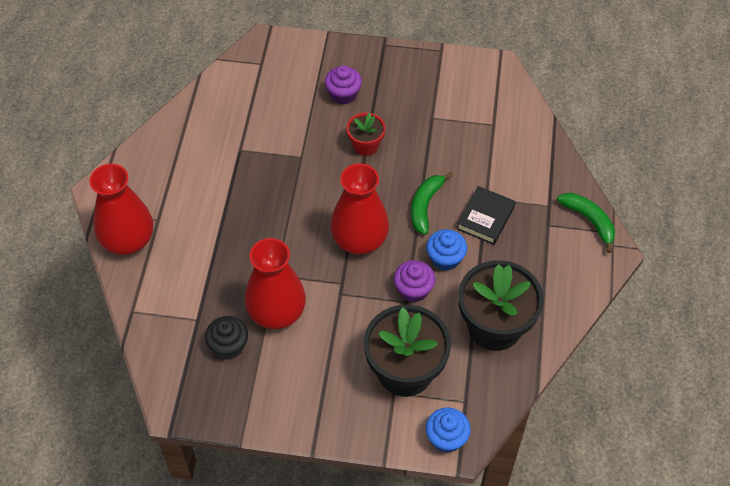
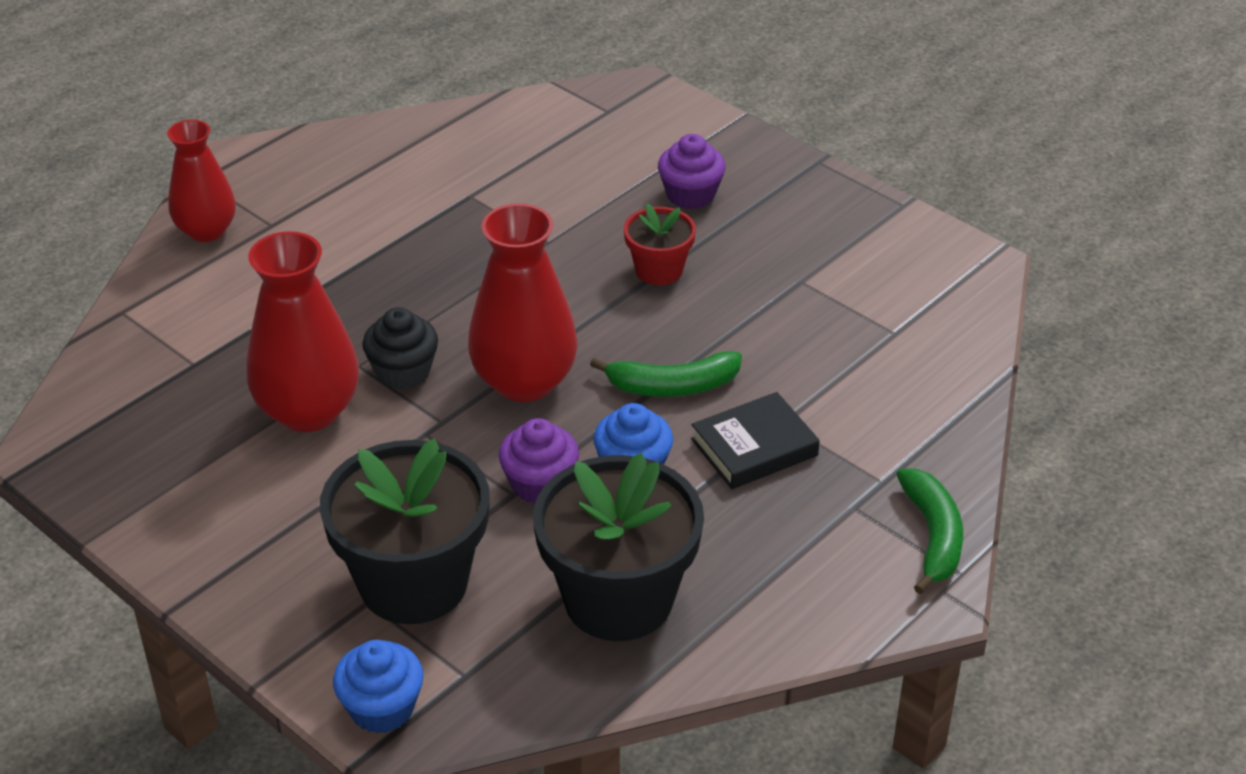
camera: 35 degrees right, 15 degrees down
red vase [89,164,153,255] -> red vase [167,119,236,242], size x0.66
black cupcake [205,316,248,359] -> black cupcake moved to [362,307,438,389]
green banana [411,172,453,235] -> green banana turned 150 degrees counterclockwise [590,351,742,397]

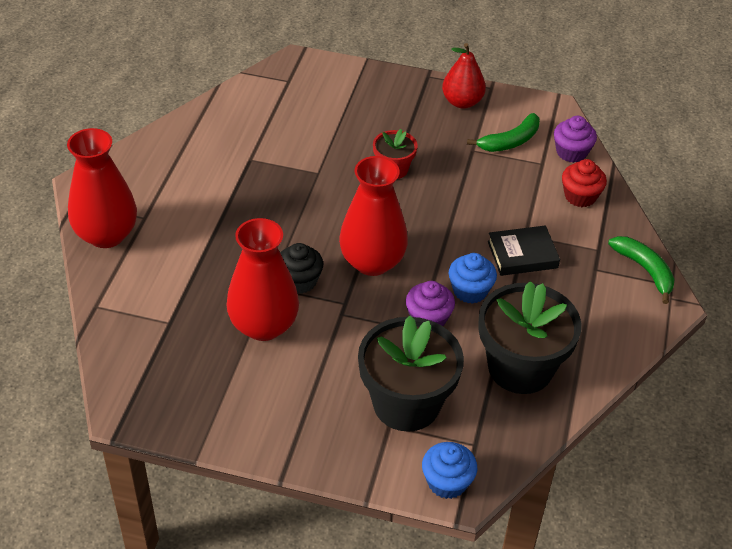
camera: 30 degrees left, 5 degrees up
red vase [167,119,236,242] -> red vase [67,128,137,248], size x1.50
green banana [590,351,742,397] -> green banana moved to [467,113,540,152]
purple cupcake [658,134,725,209] -> purple cupcake moved to [554,116,597,163]
black book [691,392,820,489] -> black book turned 45 degrees clockwise [488,225,560,276]
none -> red pear [442,43,486,109]
none -> red cupcake [562,159,607,207]

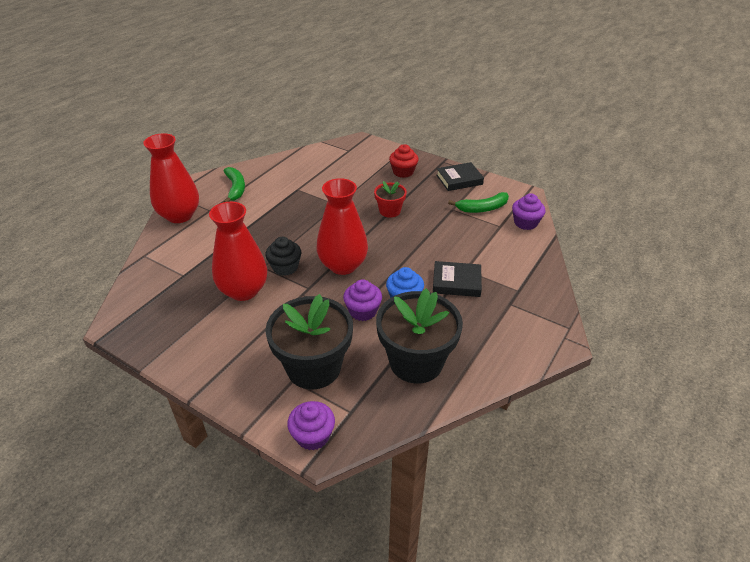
camera: 20 degrees right, 5 degrees down
blue cupcake [422,442,477,499] -> purple cupcake [287,401,335,451]
red pear [442,43,486,109] -> black book [436,162,484,191]
red cupcake [562,159,607,207] -> red cupcake moved to [389,144,418,178]
green banana [608,236,675,304] -> green banana moved to [223,167,245,202]

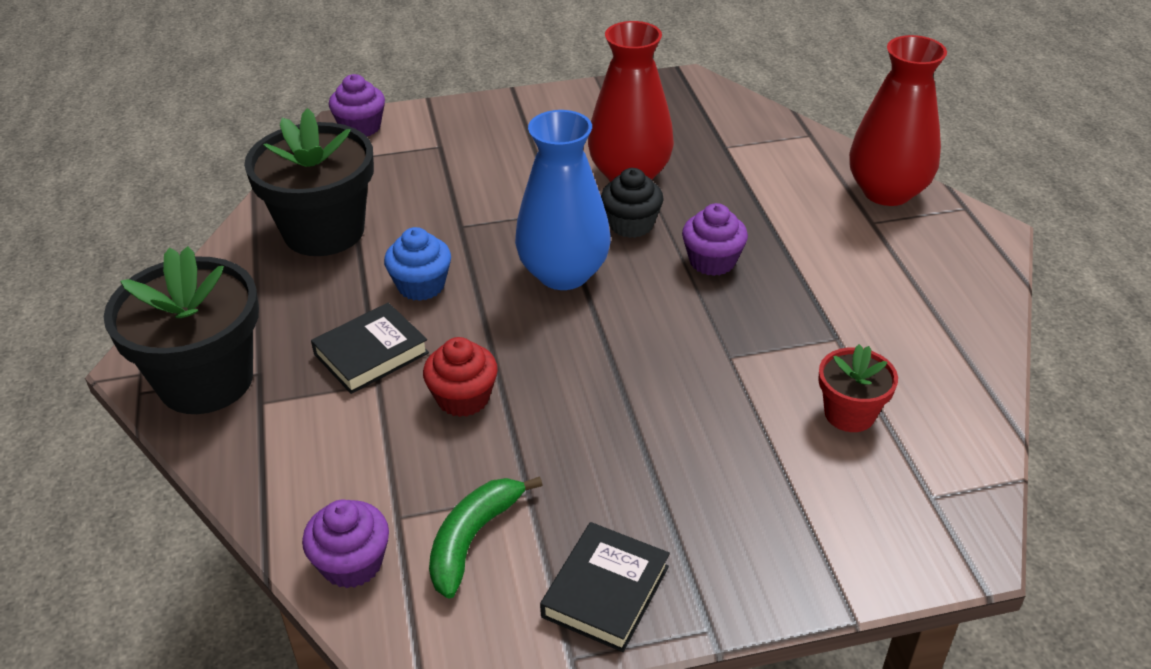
camera: 135 degrees right, 0 degrees up
green banana [223,167,245,202] -> none
black flower pot [266,294,353,389] -> black flower pot moved to [103,246,259,414]
red vase [316,178,368,275] -> blue vase [515,110,611,290]
purple cupcake [343,279,382,321] -> purple cupcake moved to [682,203,748,276]
red flower pot [374,181,407,218] -> red flower pot moved to [818,344,898,432]
red cupcake [389,144,418,178] -> red cupcake moved to [423,337,498,417]

